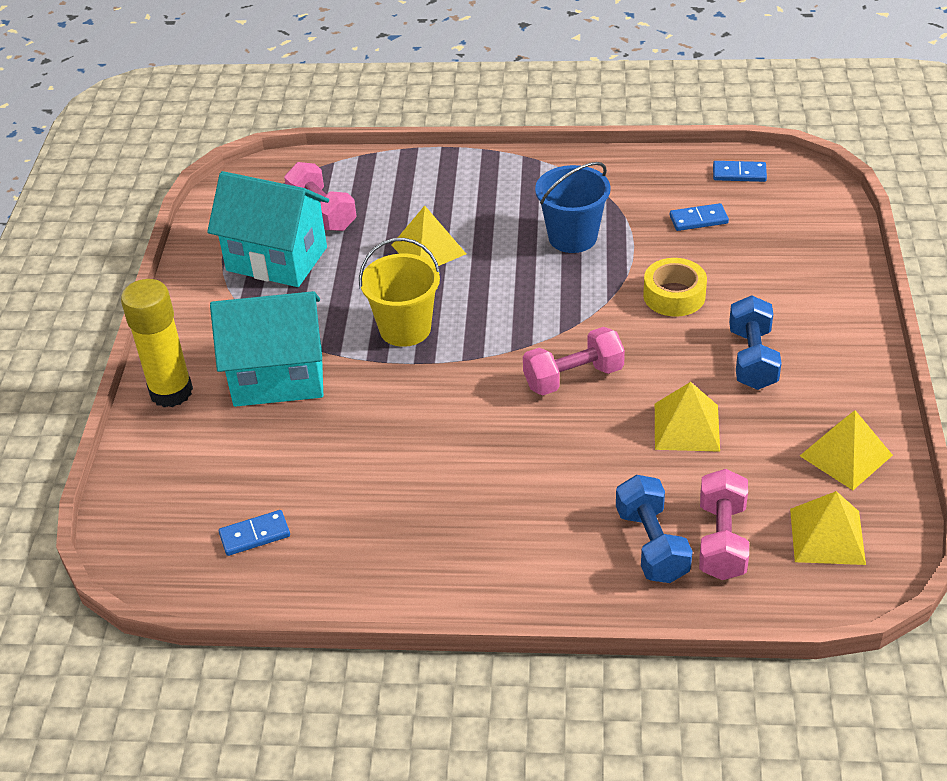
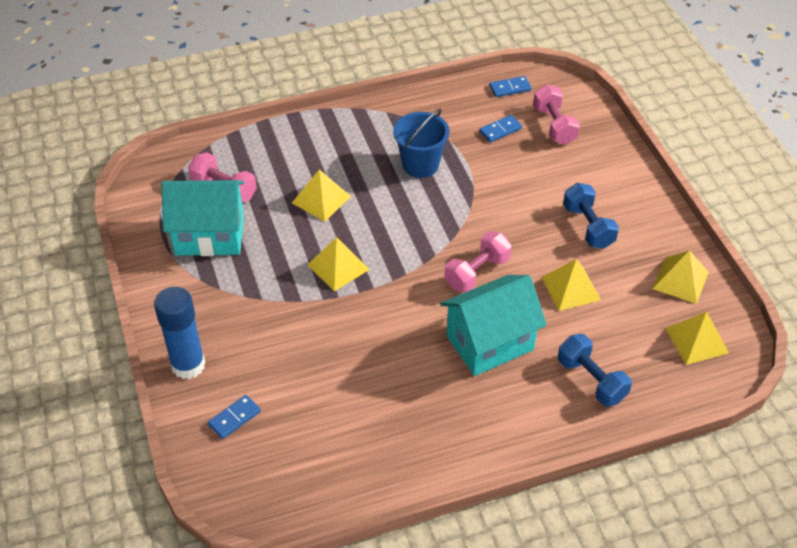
camera: 25 degrees left, 5 degrees up
yellow glue stick [121,279,193,407] -> blue glue stick [154,287,205,379]
turquoise house [210,291,323,407] -> turquoise house moved to [440,275,547,376]
blue domino [219,510,290,556] -> blue domino moved to [208,395,261,439]
yellow bucket [359,238,440,347] -> yellow pyramid [307,237,370,291]
yellow tape [643,258,707,317] -> none
pink dumbbell [699,469,749,580] -> pink dumbbell moved to [533,84,580,145]

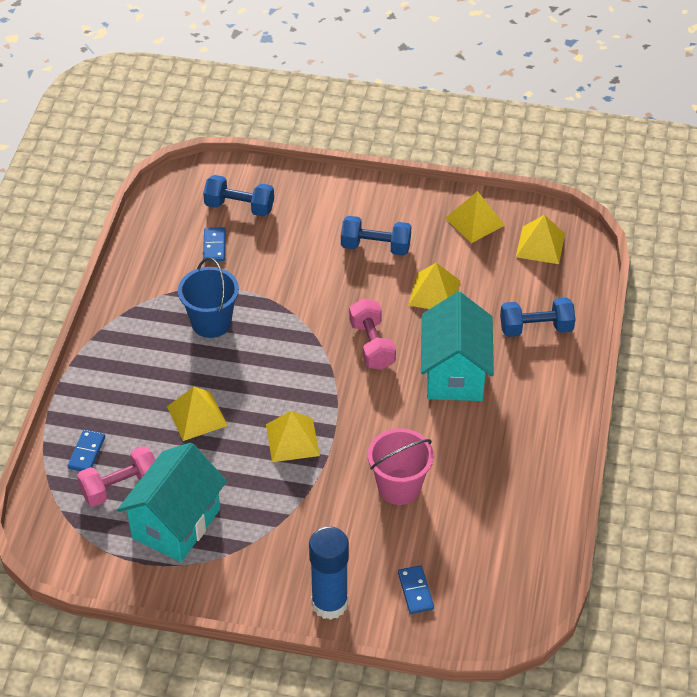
camera: 60 degrees left, 0 degrees up
blue domino [490,76,531,97] -> blue domino moved to [68,430,105,471]
pink dumbbell [533,84,580,145] -> blue dumbbell [203,175,274,217]
none -> pink bucket [368,428,434,505]

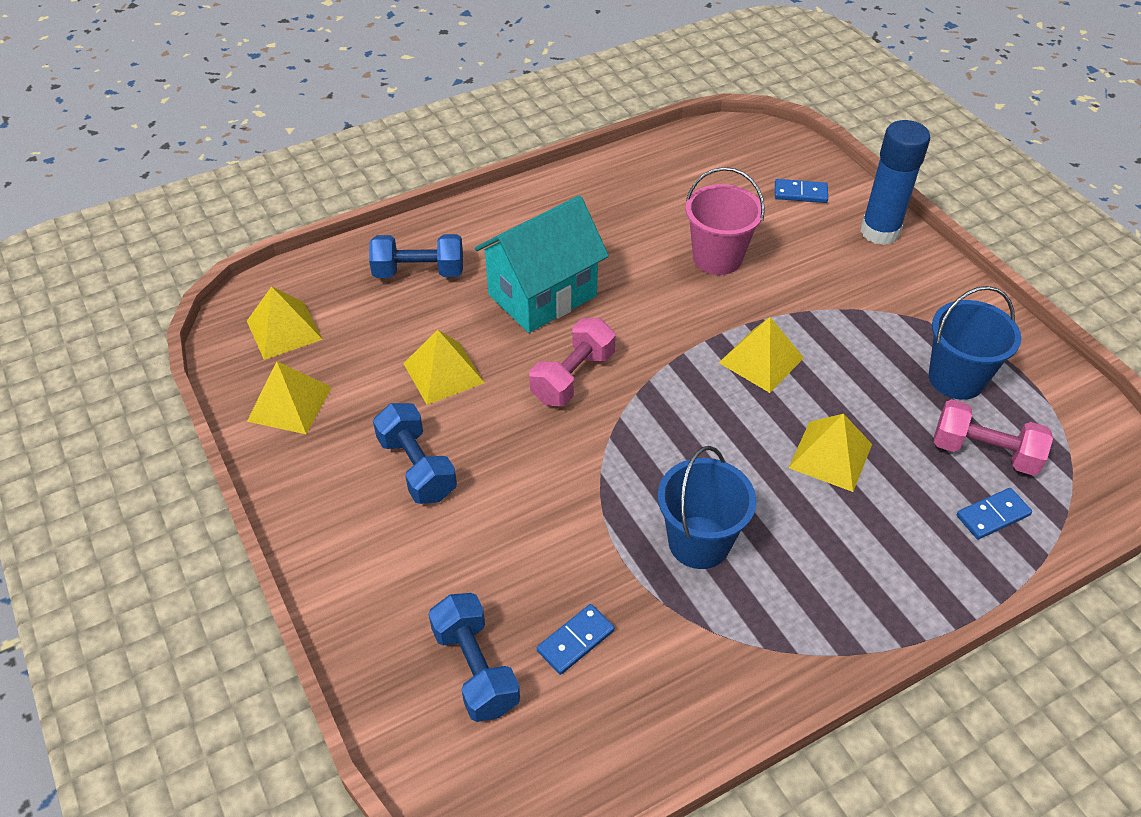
camera: 130 degrees left, 0 degrees up
turquoise house [117,443,227,562] -> blue bucket [929,286,1021,400]
blue domino [398,565,434,614] -> blue domino turned 60 degrees clockwise [775,179,828,203]
blue dumbbell [500,298,575,337] -> blue dumbbell turned 45 degrees counterclockwise [369,234,463,278]

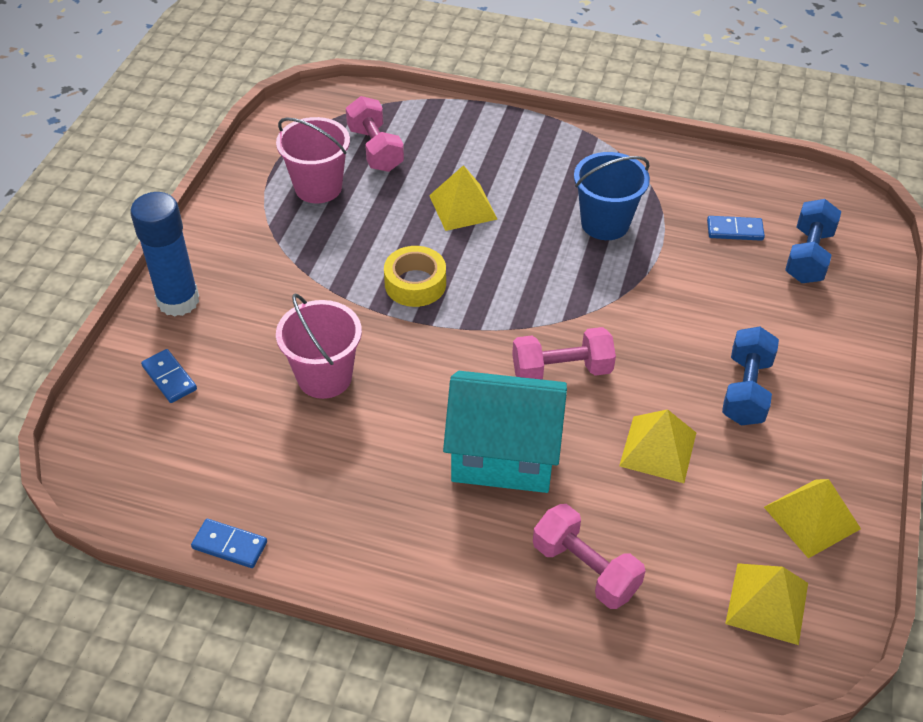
camera: 135 degrees left, 0 degrees up
blue dumbbell [369,234,463,278] -> pink dumbbell [533,504,646,609]
yellow pyramid [719,317,804,393] -> yellow tape [384,246,446,307]
blue bucket [929,286,1021,400] -> pink bucket [276,117,350,203]
blue domino [957,488,1032,539] -> blue domino moved to [191,519,267,568]

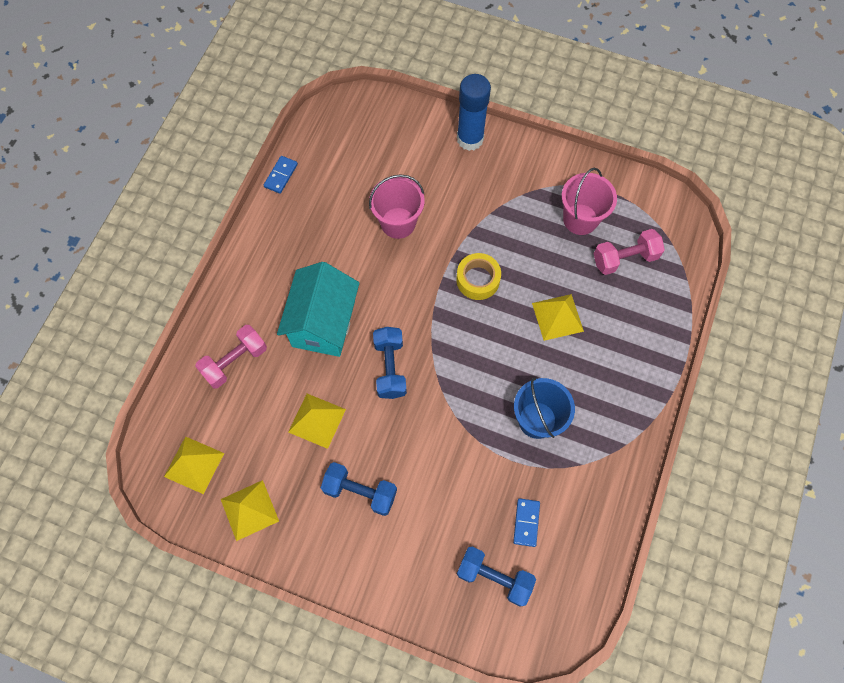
camera: 95 degrees right, 20 degrees up
blue domino [141,349,197,403] -> none
pink dumbbell [512,327,616,380] -> blue dumbbell [373,327,407,399]

